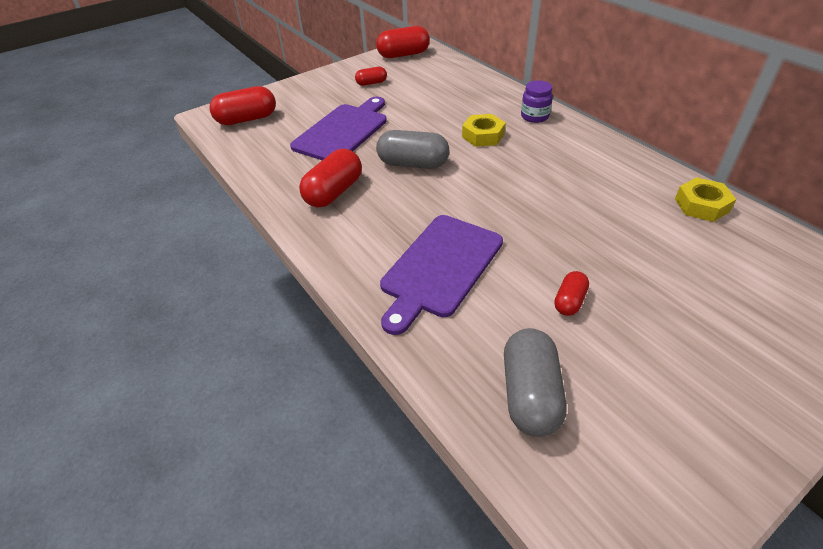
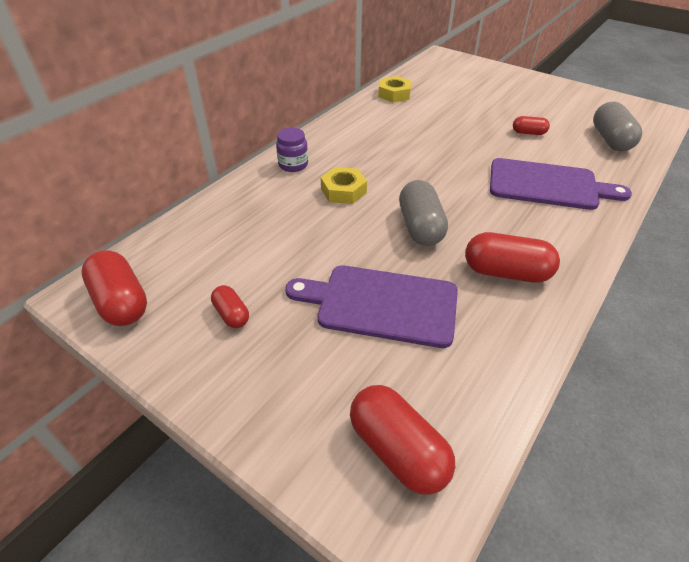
camera: 110 degrees left, 0 degrees up
grey capsule [504,328,566,437] -> grey capsule turned 75 degrees counterclockwise [593,102,642,151]

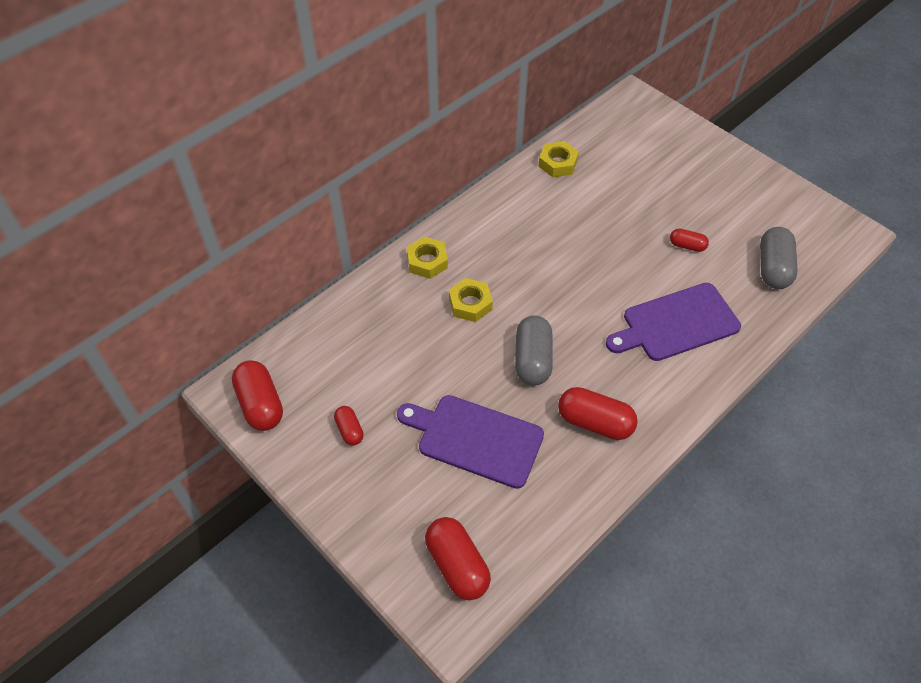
camera: 10 degrees right, 10 degrees up
purple jar [276,128,308,172] -> yellow nut [407,237,448,279]
purple cutting board [490,158,632,210] -> purple cutting board turned 135 degrees clockwise [606,283,741,361]

